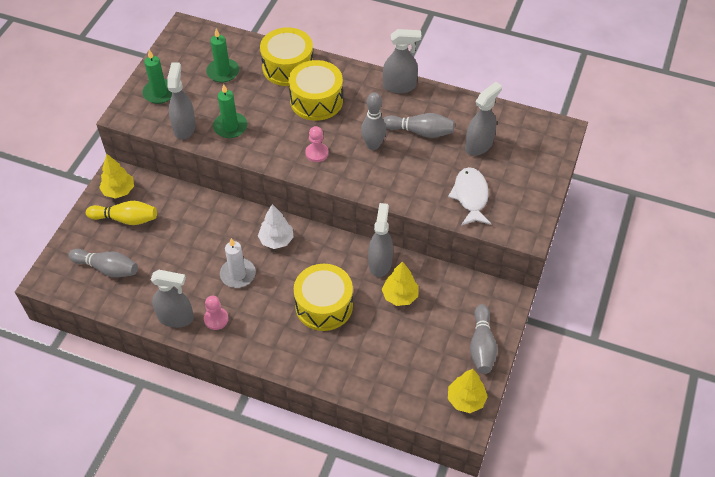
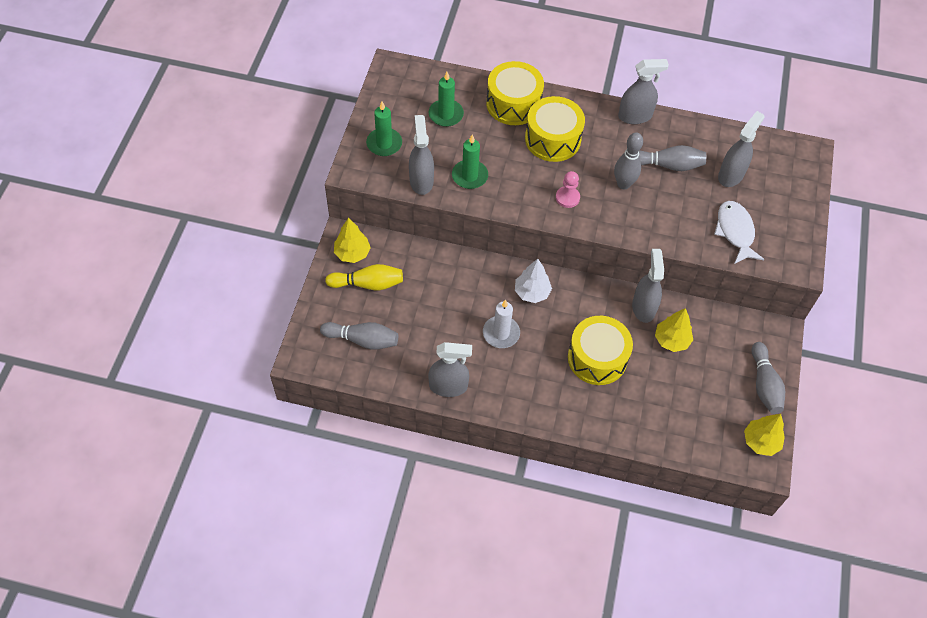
camera: 10 degrees left, 5 degrees up
pink pawn [204,296,229,330] -> none

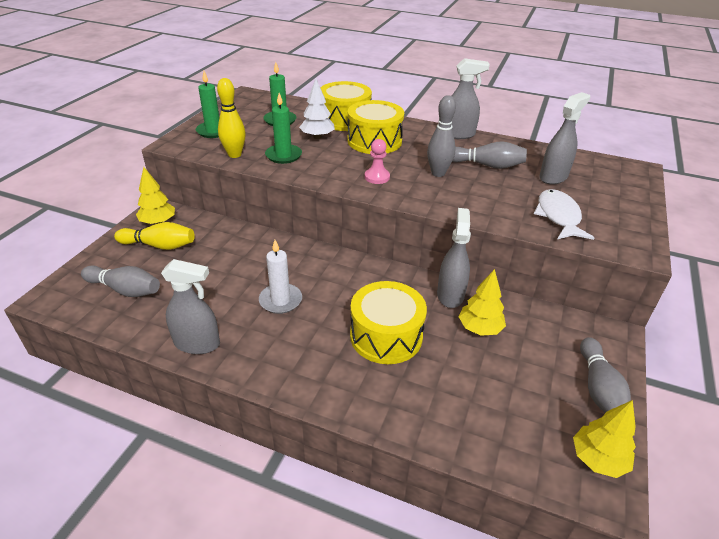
camera: 10 degrees right, 20 degrees down
grey spray bottle [409,115,434,195] -> yellow bowling pin [217,78,246,158]
white tree [515,259,552,303] -> white tree moved to [299,79,335,139]

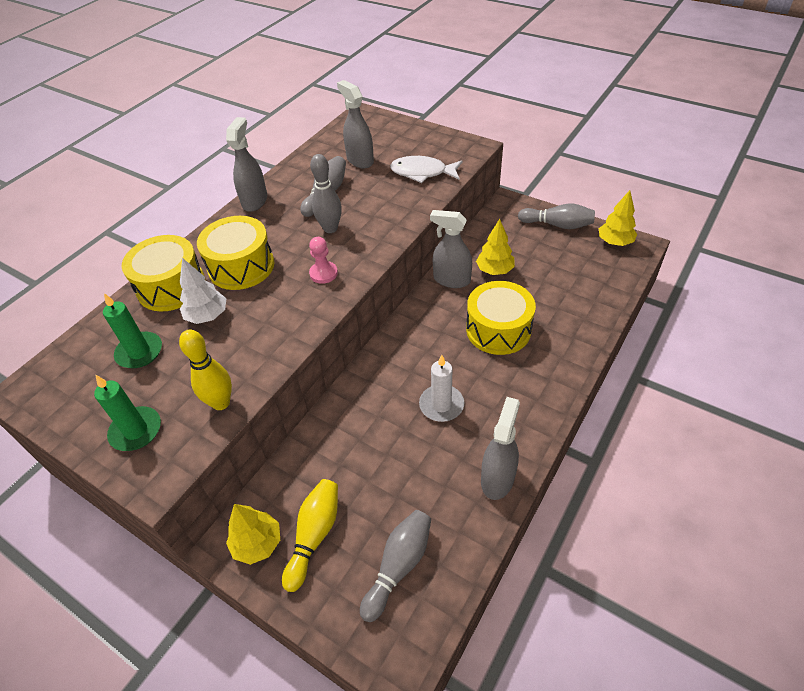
camera: 75 degrees left, 10 degrees up
green candle [265,93,302,164] -> none

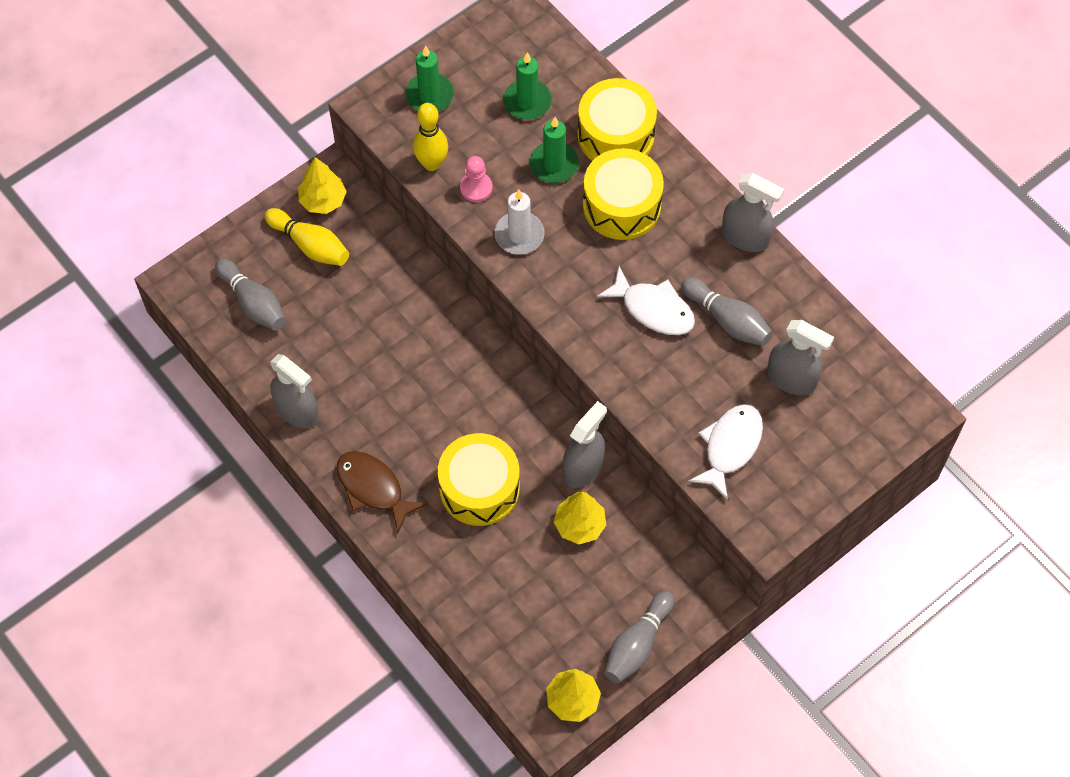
camera: 105 degrees right, 15 degrees up
white tree [180,258,227,324] -> green candle [530,117,579,183]
pink pawn [309,237,338,284] -> pink pawn moved to [460,156,493,202]
grey bowling pin [310,154,342,233] -> white fish [597,266,695,335]
grey spray bottle [337,80,374,168] -> grey spray bottle turned 45 degrees clockwise [767,320,834,395]
white candle [419,355,464,422] -> white candle moved to [494,190,544,255]
none -> brown fish [336,451,427,533]

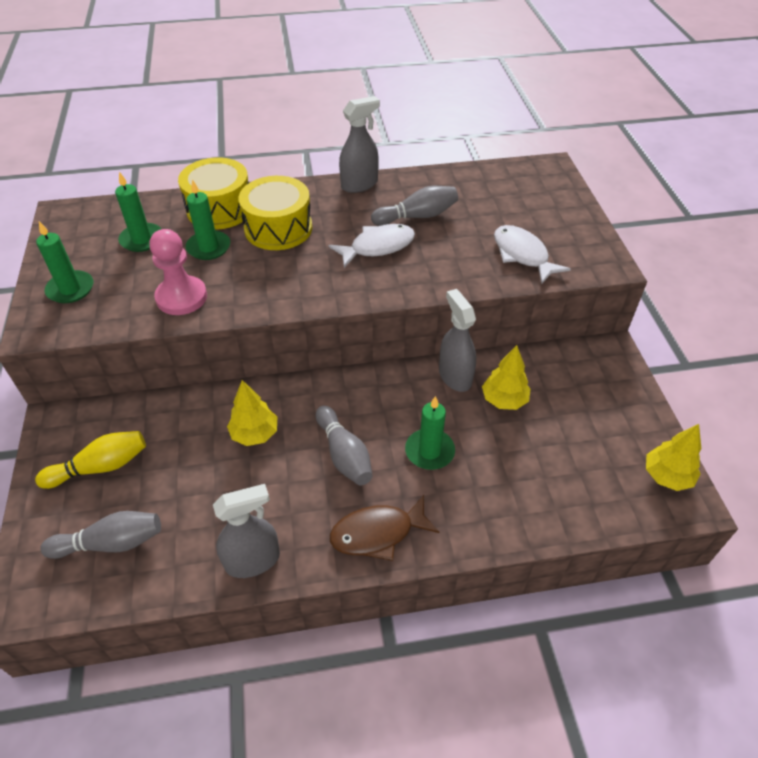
camera: 60 degrees left, 15 degrees down
yellow tree [298,157,347,214] -> yellow tree moved to [227,380,277,446]
yellow bowling pin [413,103,448,171] -> none
yellow drum [438,433,520,526] -> green candle [405,396,455,470]
pink pawn [460,156,493,202] -> pink pawn [149,229,207,315], size x1.61
white candle [494,190,544,255] -> none
grey bowling pin [604,591,674,684] -> grey bowling pin moved to [316,406,373,486]
grey spray bottle [767,320,834,395] -> none

